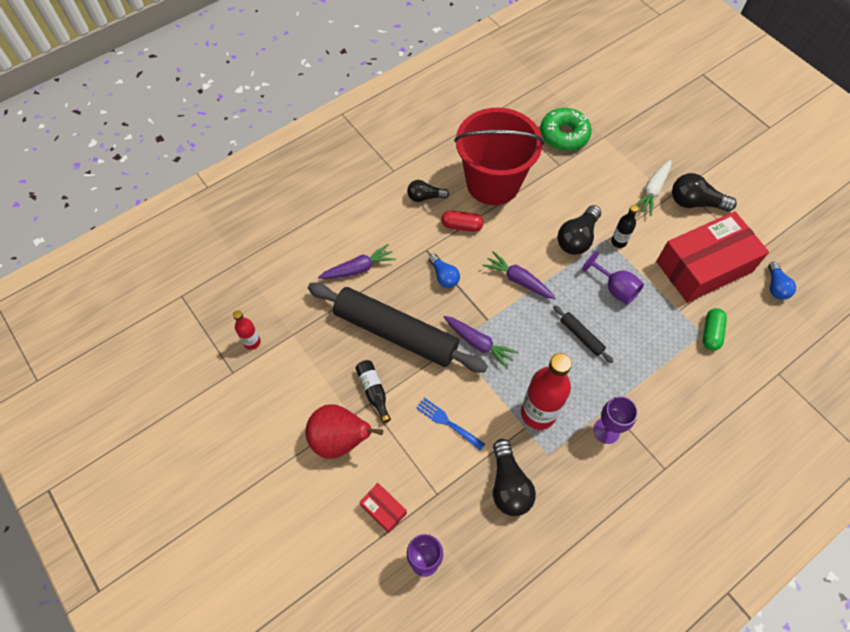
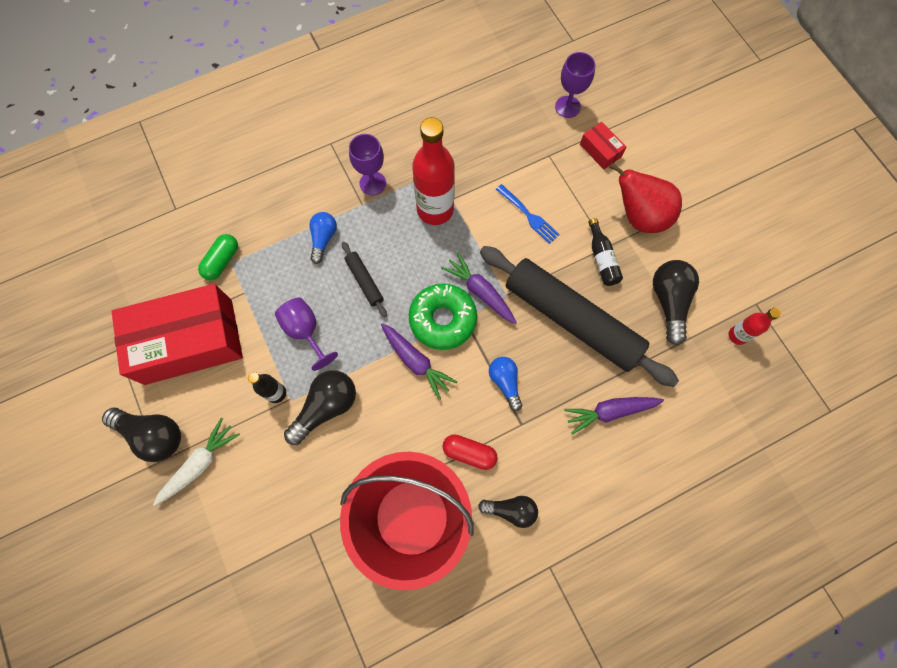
camera: 170 degrees left, 10 degrees up
black light bulb [493,439,536,516] -> black light bulb moved to [653,260,699,346]
green donut [540,108,592,151] -> green donut moved to [409,284,477,350]
blue light bulb [768,262,796,300] -> blue light bulb moved to [309,212,337,264]

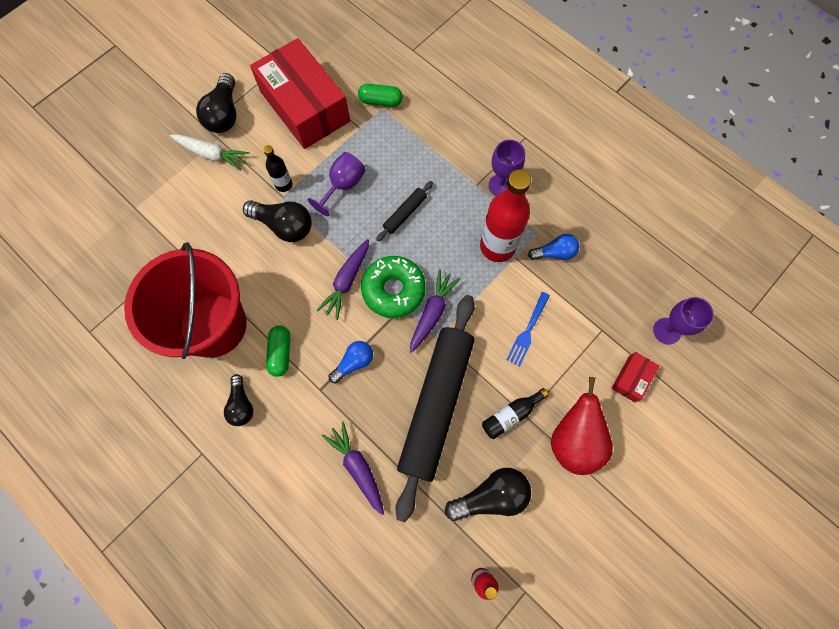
camera: 70 degrees right, 0 degrees up
blue light bulb [309,212,337,264] -> blue light bulb moved to [528,234,579,260]
red capsule [443,434,498,470] -> green capsule [266,325,290,377]

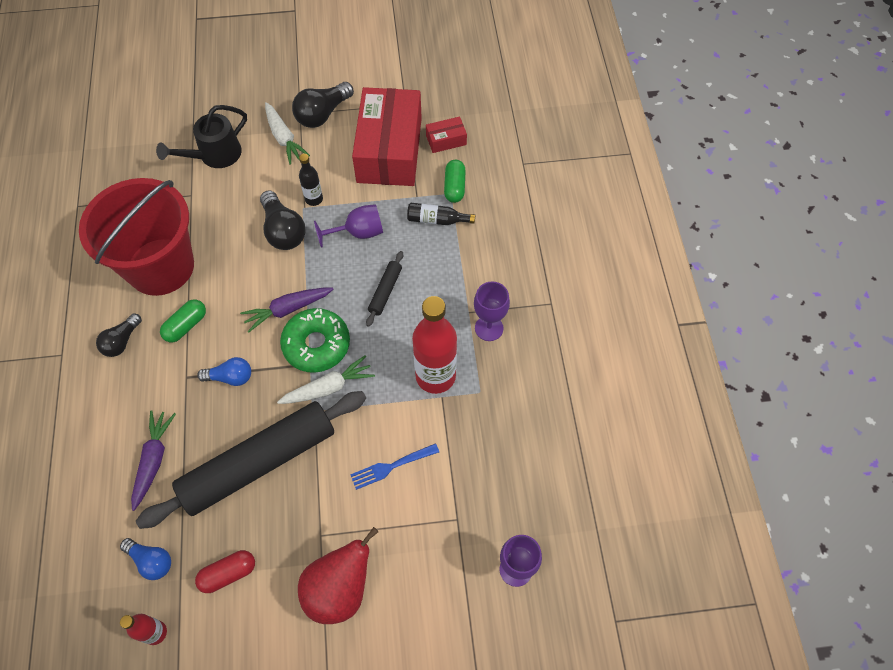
camera: 40 degrees right, 10 degrees down
green capsule [358,84,402,107] -> green capsule turned 45 degrees clockwise [444,160,466,203]
black rolling pin [376,181,433,241] -> black rolling pin turned 60 degrees counterclockwise [366,251,403,327]
purple carrot [410,269,460,353] -> white carrot [277,355,375,404]
black light bulb [445,468,531,521] -> red capsule [195,550,255,593]
black bottle [482,388,549,439] -> black bottle moved to [407,203,475,225]
blue light bulb [528,234,579,260] -> blue light bulb moved to [120,538,171,580]
red box [611,352,660,402] -> red box moved to [426,117,467,153]
none -> black watering can [156,105,247,168]

